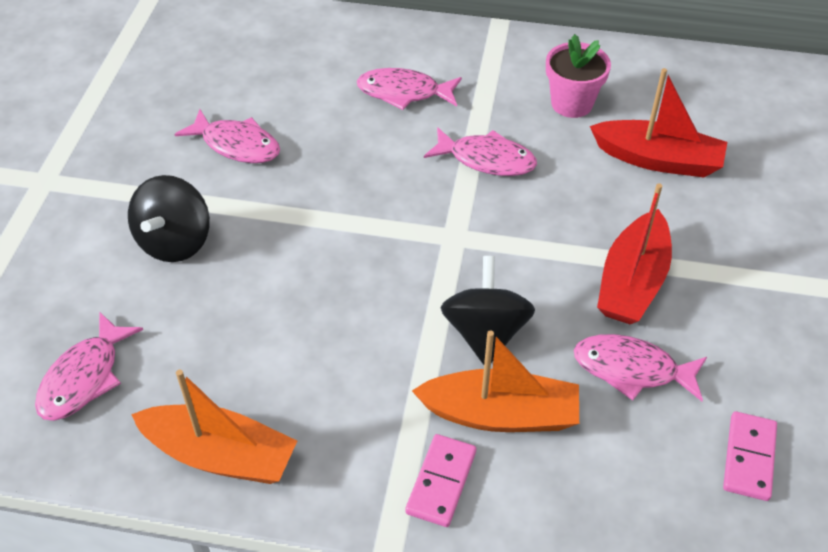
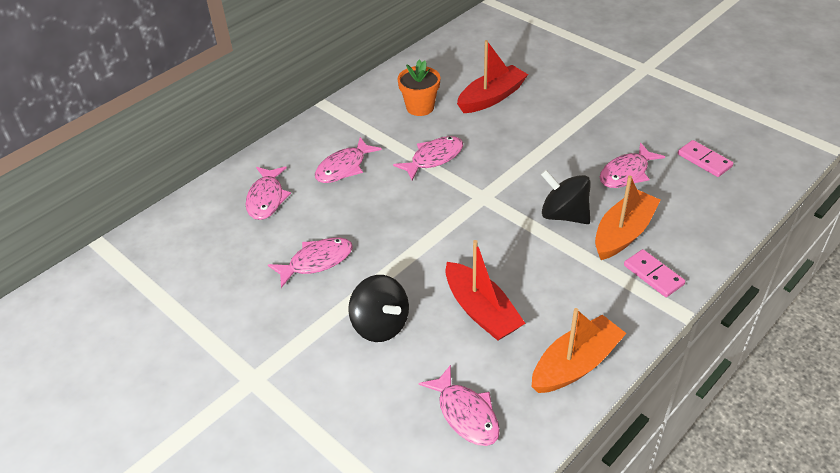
camera: 55 degrees left, 5 degrees down
pink flower pot [546,34,611,118] -> orange flower pot [397,60,441,116]
red boat [597,183,672,324] -> red boat moved to [445,240,526,340]
none -> pink fish [246,166,291,220]

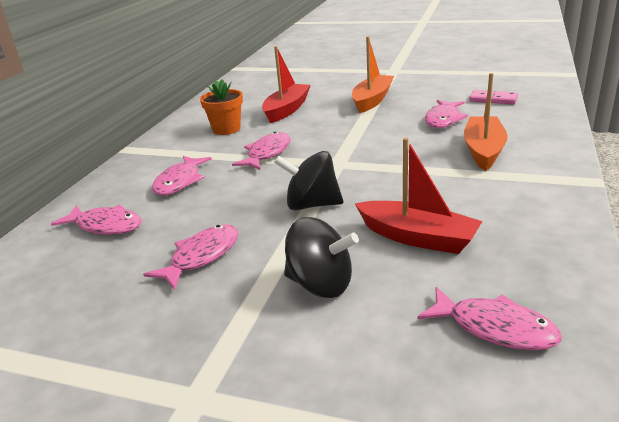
camera: 25 degrees left, 15 degrees down
pink fish [246,166,291,220] -> pink fish turned 45 degrees counterclockwise [51,205,142,235]
orange boat [531,308,627,393] -> orange boat moved to [352,36,394,113]
black spinning top [541,170,591,224] -> black spinning top moved to [274,151,343,210]
pink domino [624,249,685,297] -> none

